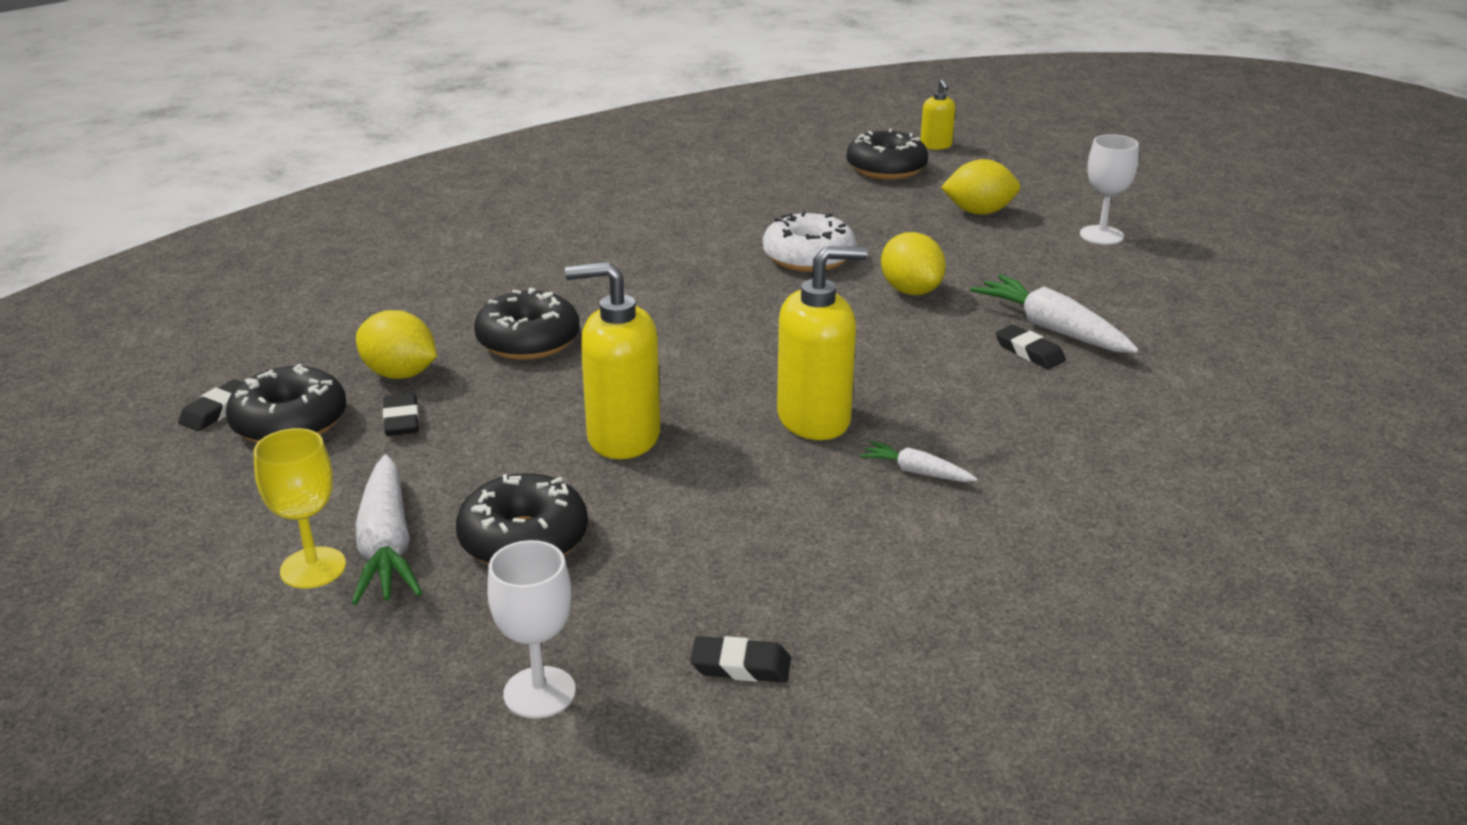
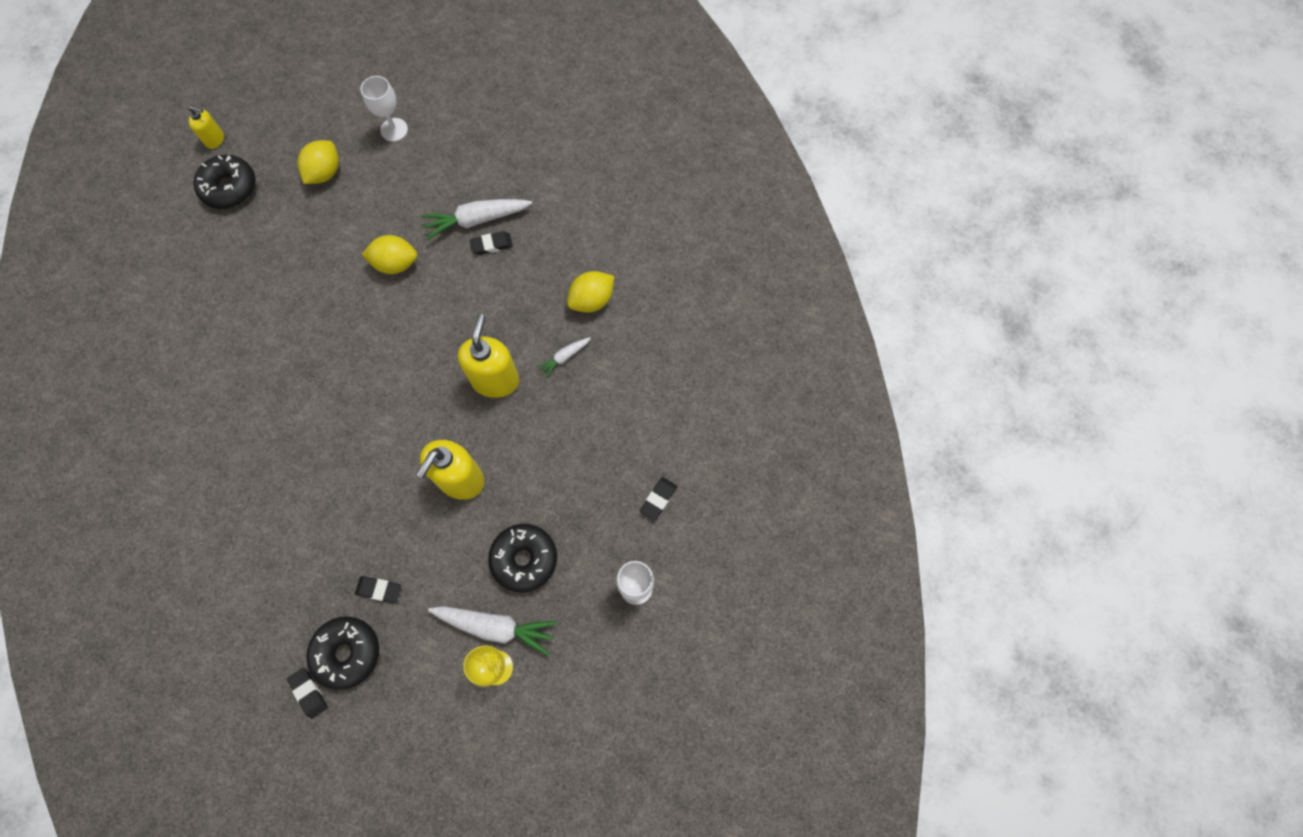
camera: 65 degrees left, 40 degrees up
yellow lemon [356,310,437,379] -> yellow lemon moved to [567,271,614,313]
black donut [474,288,580,360] -> none
white donut [763,211,856,272] -> none

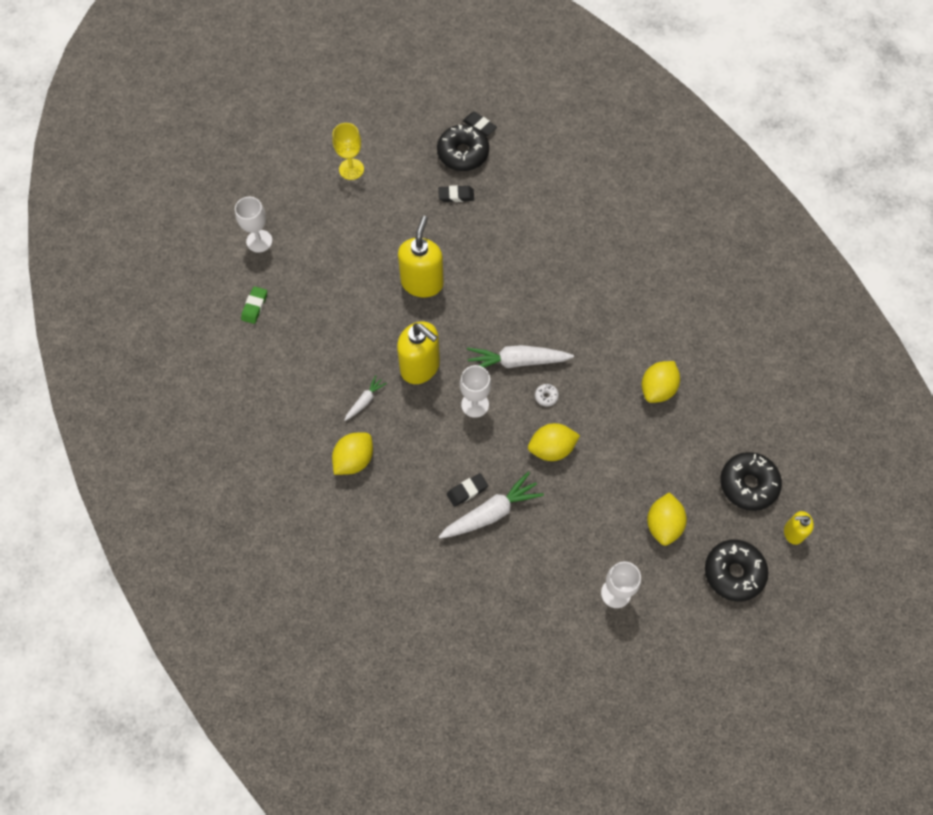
camera: 165 degrees right, 5 degrees down
white carrot [428,606,557,656] -> white carrot moved to [467,345,574,368]
yellow soap dispenser [457,314,519,398] -> yellow soap dispenser turned 45 degrees counterclockwise [397,321,440,384]
black donut [488,524,557,593] -> black donut moved to [705,540,768,602]
black eraser [640,477,677,521] -> green eraser [241,286,267,324]
none -> white goblet [460,365,491,418]
none -> white donut [535,384,559,406]
none -> yellow lemon [642,361,680,403]

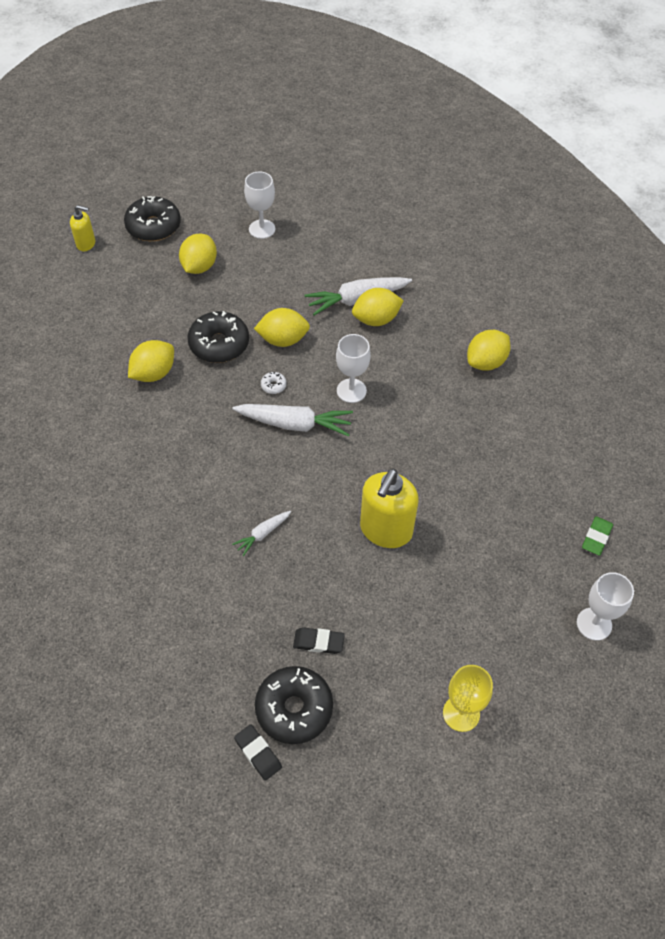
camera: 170 degrees left, 10 degrees down
white carrot [344,375,387,421] -> white carrot moved to [232,511,291,556]
yellow soap dispenser [397,321,440,384] -> none
black eraser [447,473,488,507] -> yellow lemon [352,288,404,326]
black donut [720,452,782,511] -> black donut moved to [187,311,249,363]

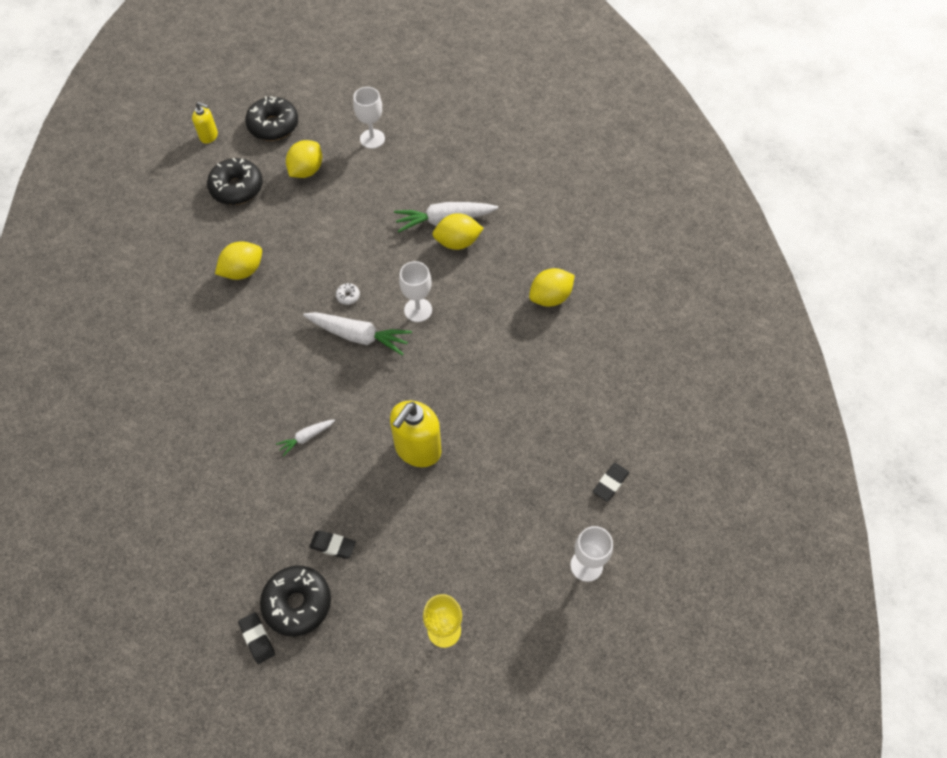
camera: 10 degrees right, 5 degrees up
black donut [187,311,249,363] -> black donut moved to [207,158,263,205]
yellow lemon [254,308,310,347] -> none
green eraser [582,516,613,556] -> black eraser [593,463,629,502]

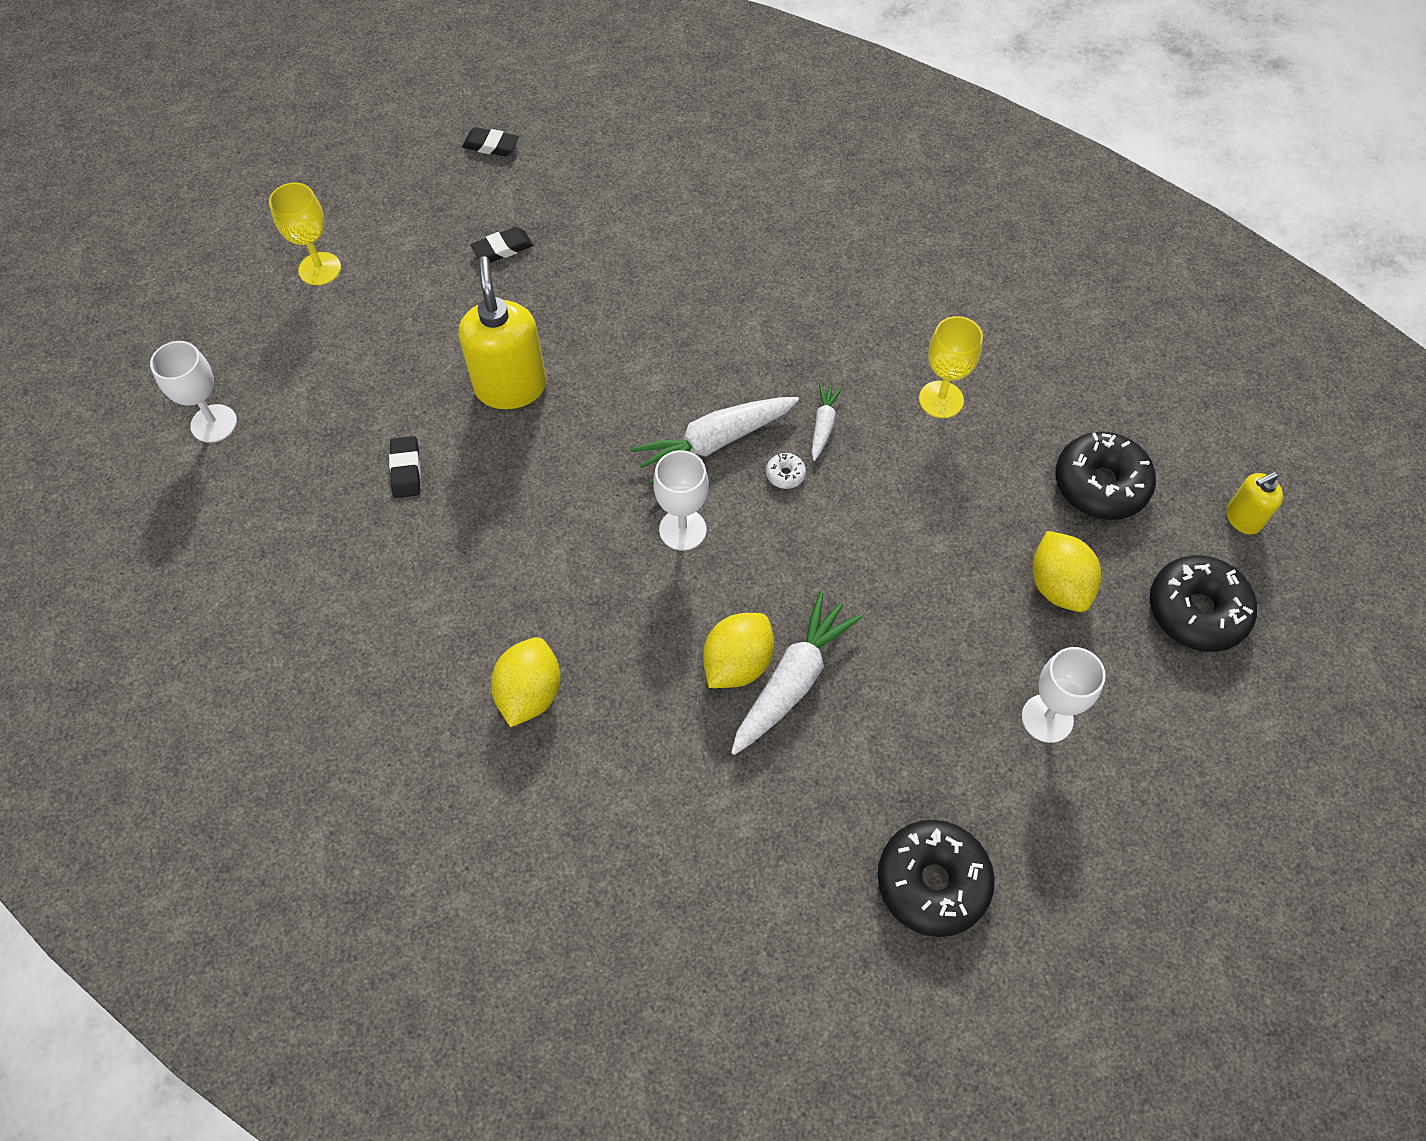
camera: 135 degrees right, 0 degrees up
yellow lemon [215,241,262,280] -> yellow goblet [919,316,983,418]
black donut [260,565,331,636] -> black donut moved to [878,820,995,937]
white carrot [276,419,335,456] -> white carrot moved to [811,383,843,461]
black eraser [593,463,629,502] -> black eraser moved to [389,436,421,498]

